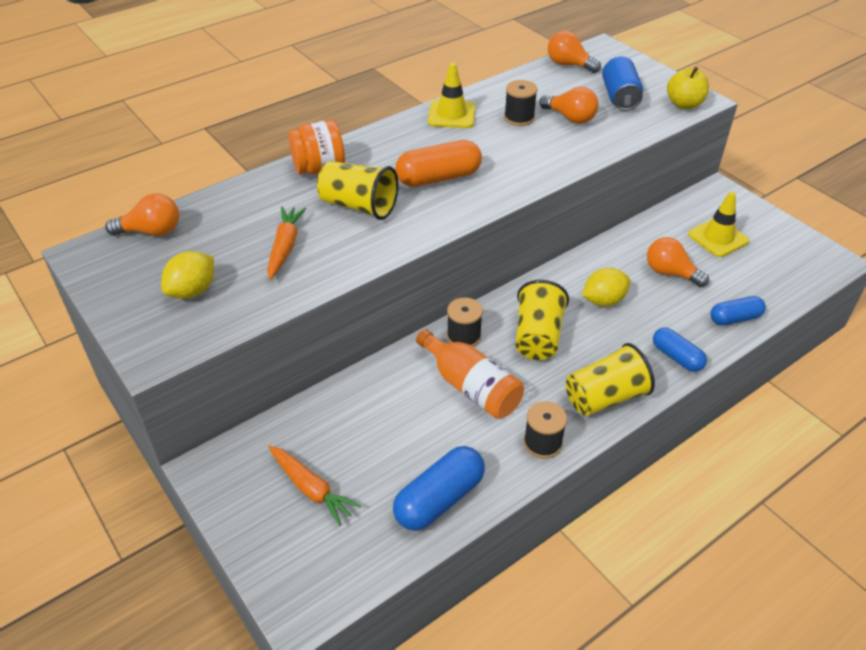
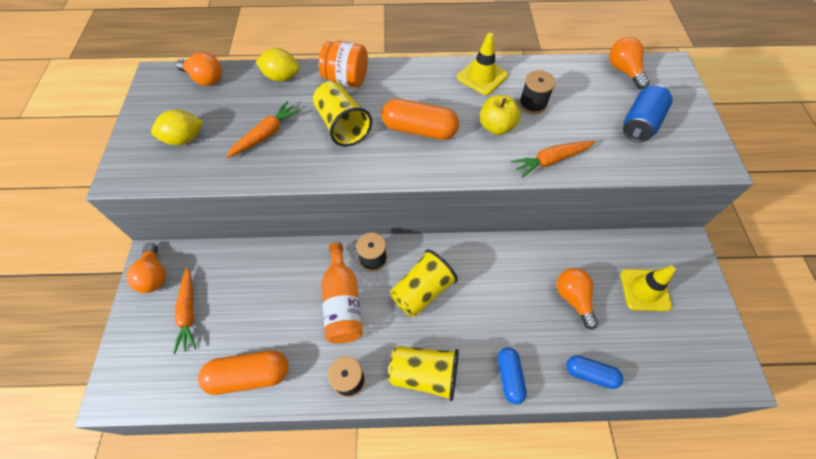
camera: 35 degrees right, 15 degrees up
blue capsule [393,446,485,531] -> orange capsule [198,350,288,395]
orange light bulb [540,87,599,124] -> orange light bulb moved to [126,243,166,293]
yellow lemon [582,268,631,306] -> yellow lemon moved to [256,48,299,81]
yellow apple [667,67,709,109] -> yellow apple moved to [480,95,521,135]
none -> orange carrot [511,141,595,178]

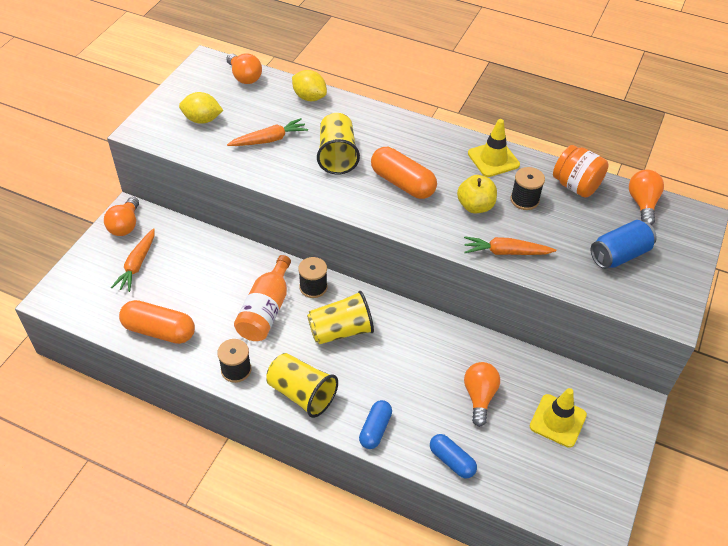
camera: 25 degrees right, 10 degrees down
orange jar [319,41,368,88] -> orange jar moved to [553,145,608,198]

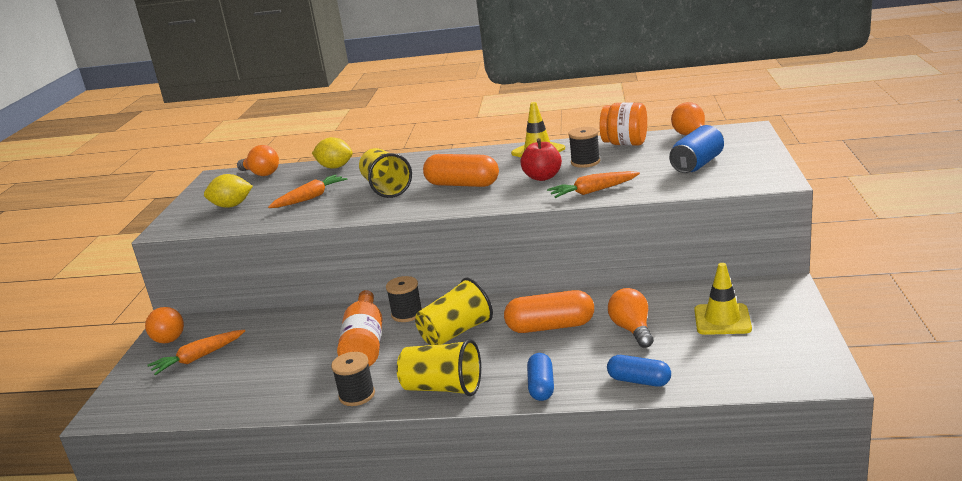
camera: 15 degrees left, 25 degrees down
orange carrot [111,228,155,292] -> orange carrot turned 60 degrees clockwise [147,330,245,375]
orange capsule [119,300,195,344] -> orange capsule moved to [504,290,594,333]
yellow apple [457,175,497,213] -> red apple [520,138,562,181]

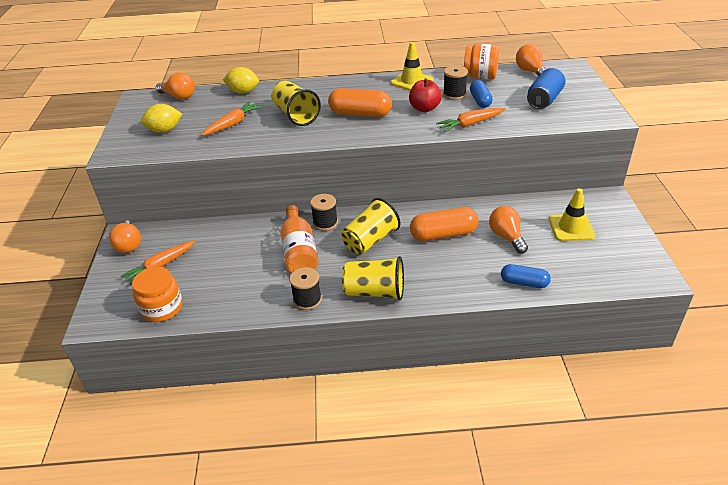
camera: 10 degrees left, 15 degrees up
blue capsule [527,353,554,401] -> blue capsule moved to [470,80,493,108]
none -> orange jar [132,267,183,322]

